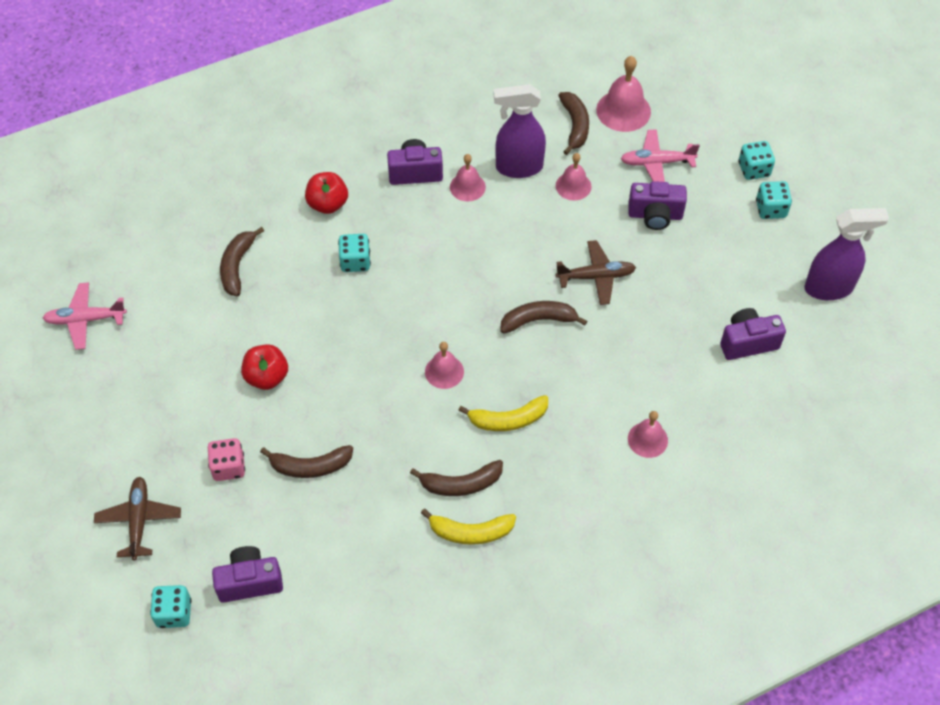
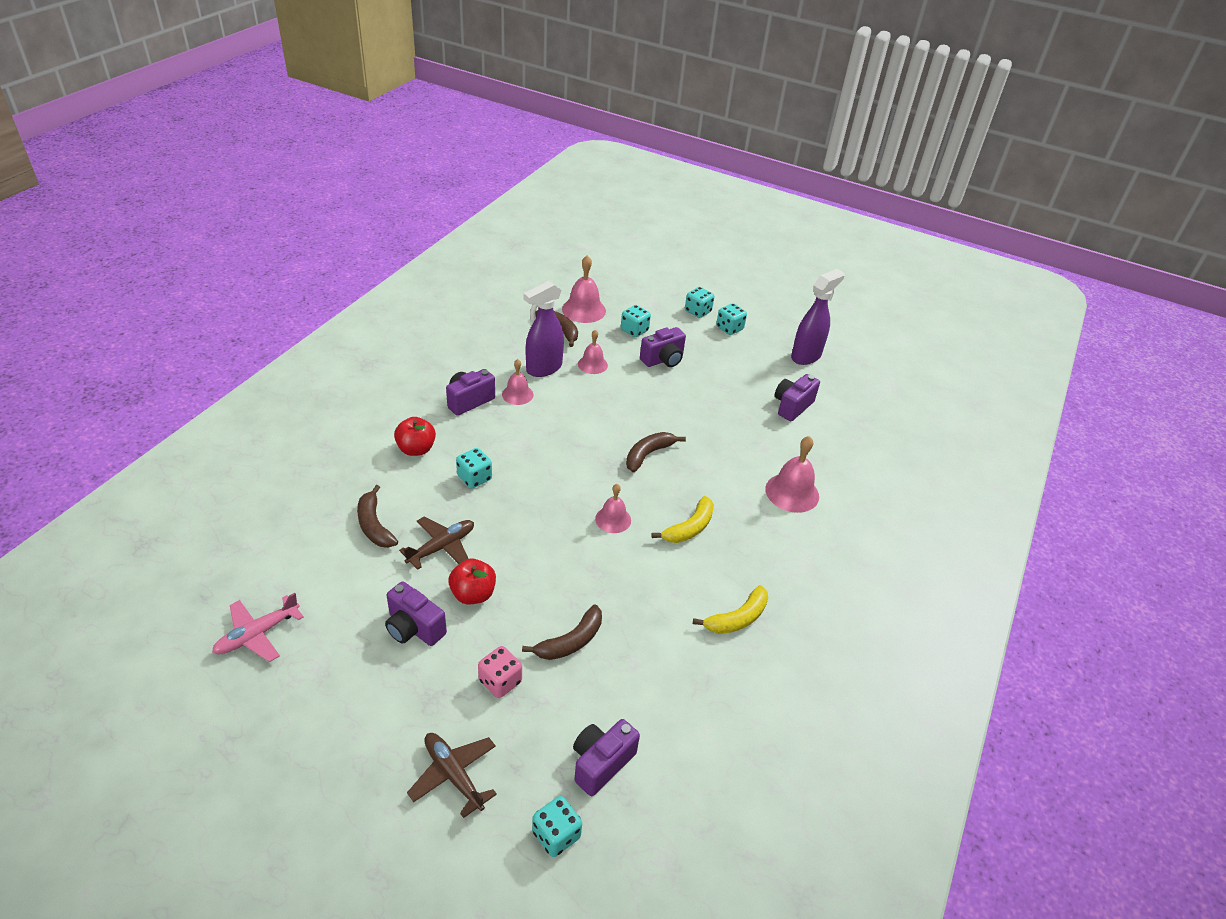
camera: 40 degrees left, 15 degrees down
brown banana [410,460,503,496] -> none
brown plane [555,240,636,305] -> brown plane moved to [399,516,474,570]
pink plane [621,129,700,182] -> turquoise dice [621,305,651,337]
pink bell [628,411,668,458] -> pink bell [765,436,819,513], size x1.58
none -> purple camera [385,581,447,646]

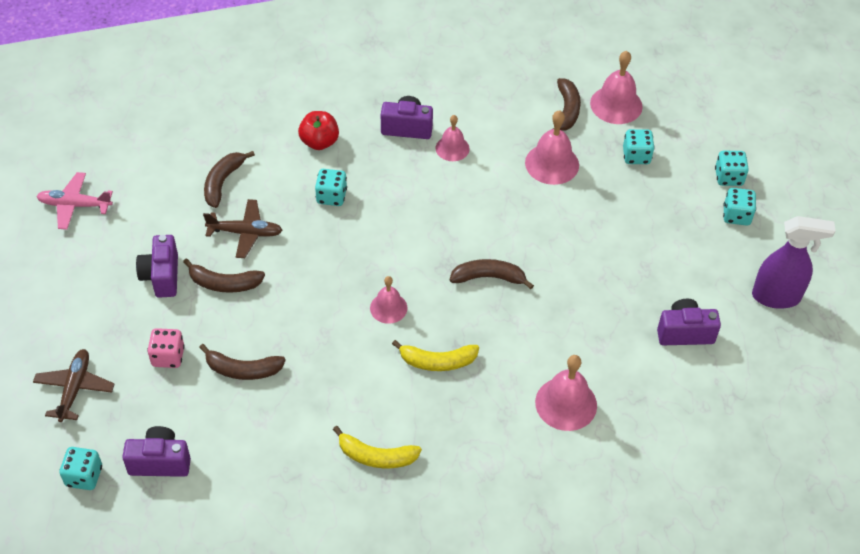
camera: 50 degrees right, 10 degrees up
red apple [448,559,496,604] -> brown banana [183,258,265,293]
purple spray bottle [523,281,564,377] -> none
pink bell [578,330,608,374] -> pink bell [525,110,579,185], size x1.58
purple camera [640,327,686,367] -> none

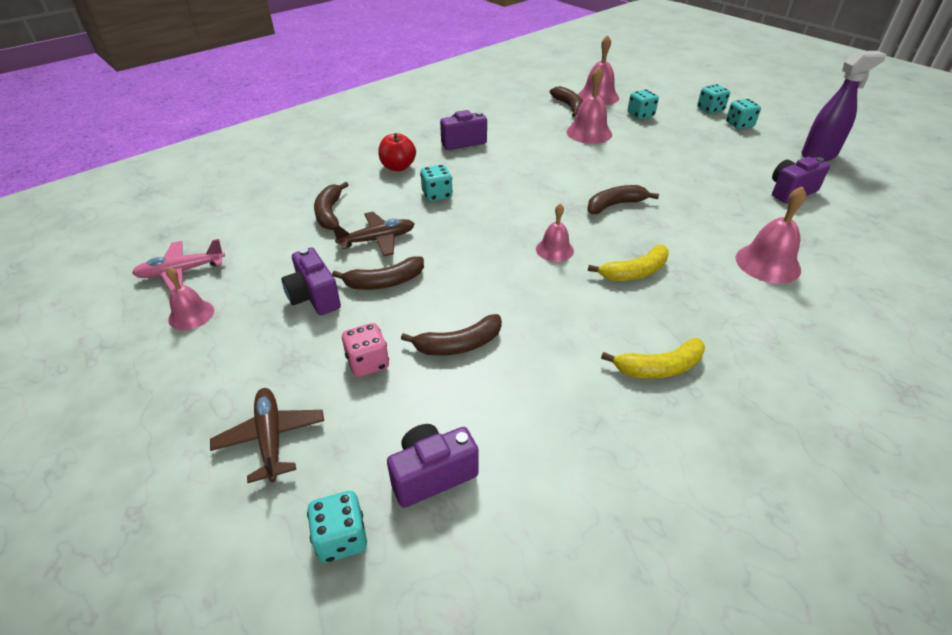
camera: 25 degrees left, 10 degrees down
pink bell [435,115,470,161] -> pink bell moved to [166,267,214,330]

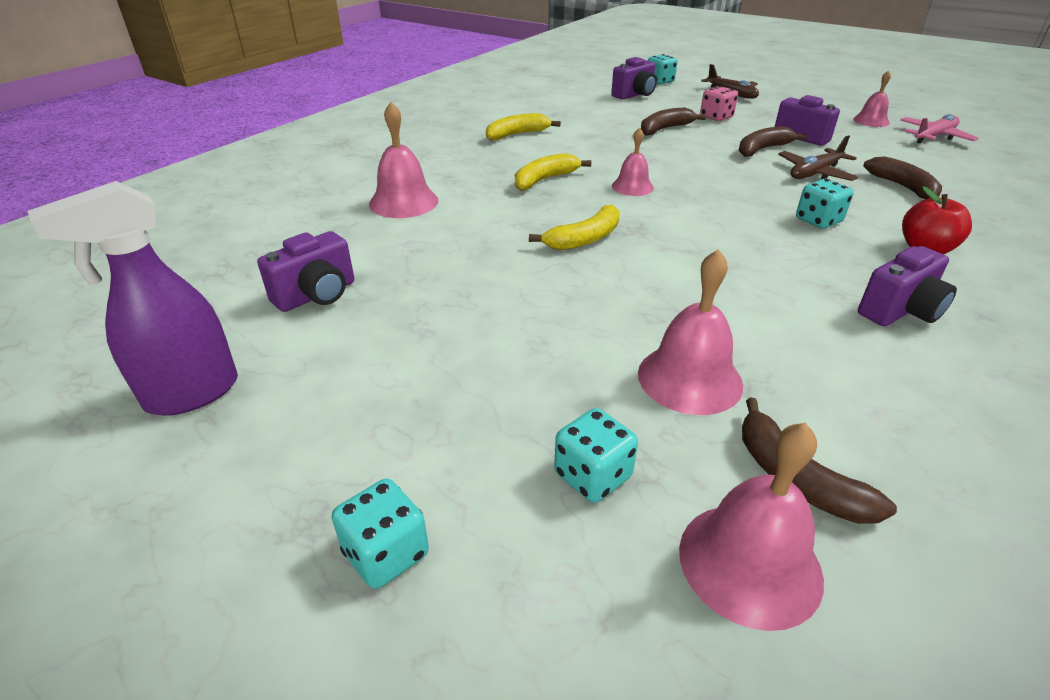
camera: 165 degrees right, 5 degrees down
brown banana [587,185,659,214] -> yellow banana [529,205,620,250]
turquoise dice [726,99,761,129] -> none

